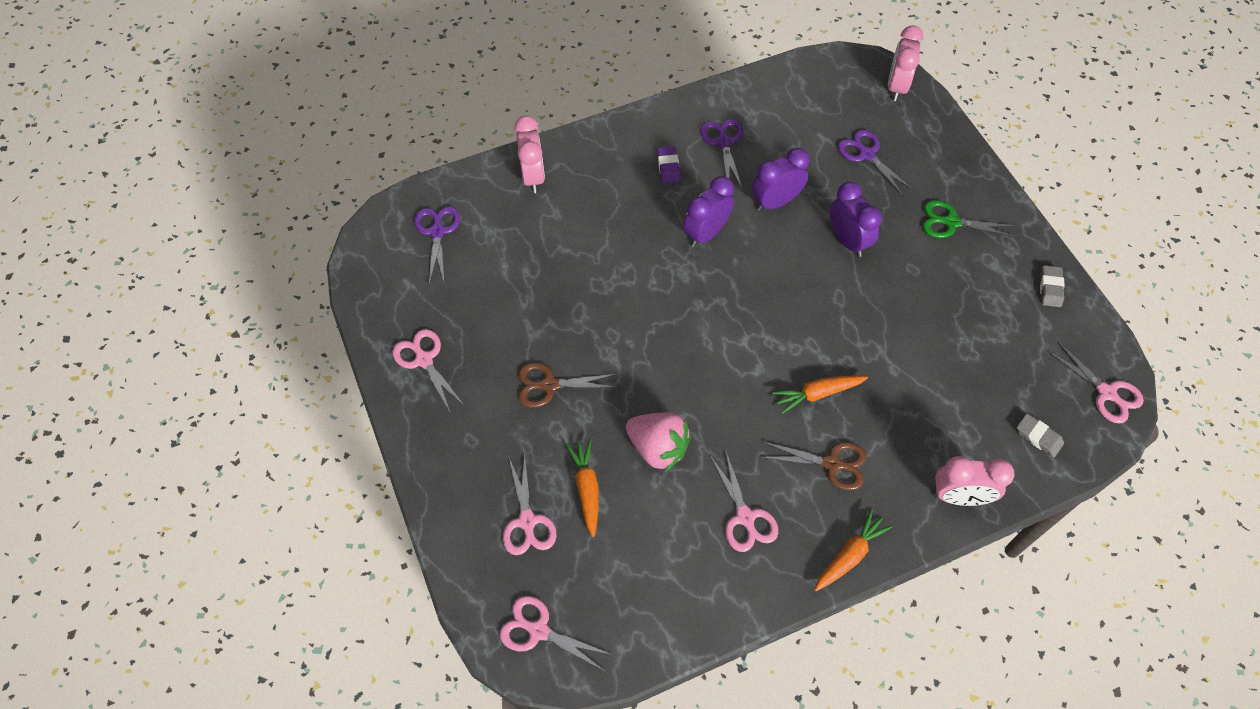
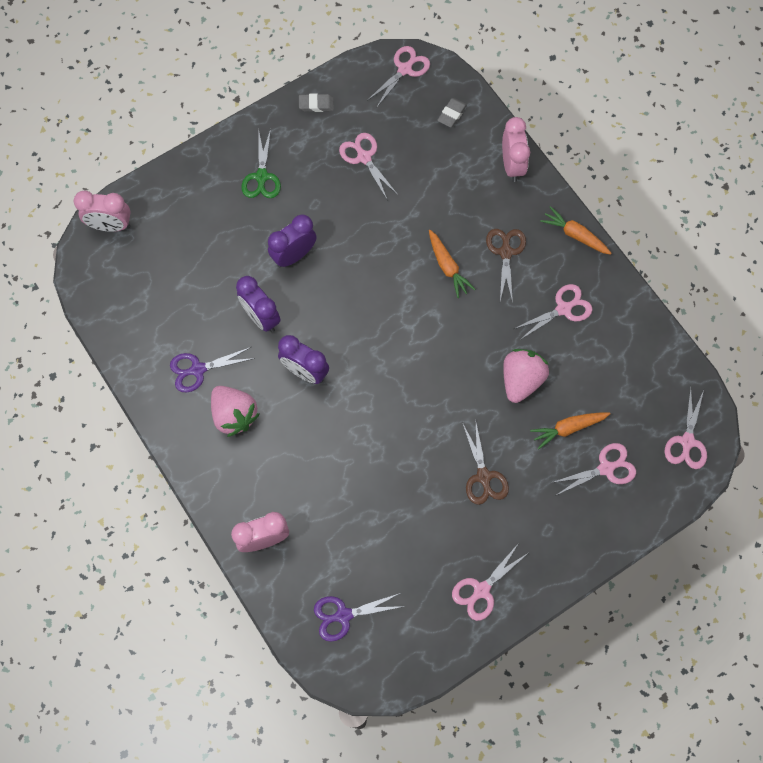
camera: 100 degrees left, 10 degrees up
purple eraser [657,146,681,183] -> pink strawberry [211,386,259,437]
purple scissors [838,130,914,197] -> none
none -> pink scissors [339,133,398,201]

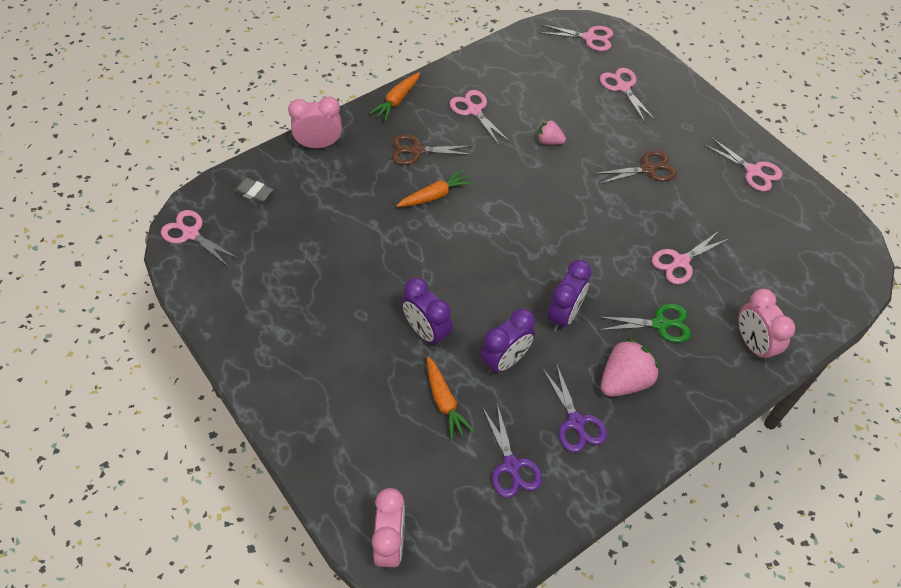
camera: 95 degrees left, 15 degrees down
green scissors [241,129,281,198] -> green scissors moved to [599,303,691,343]
grey eraser [299,93,334,112] -> none
purple scissors [314,593,405,642] -> purple scissors moved to [482,403,542,498]
pink scissors [339,133,398,201] -> pink scissors moved to [652,230,729,284]
pink strawberry [503,349,549,403] -> pink strawberry [537,120,566,145], size x0.56
orange carrot [530,412,611,449] -> orange carrot moved to [427,356,474,440]

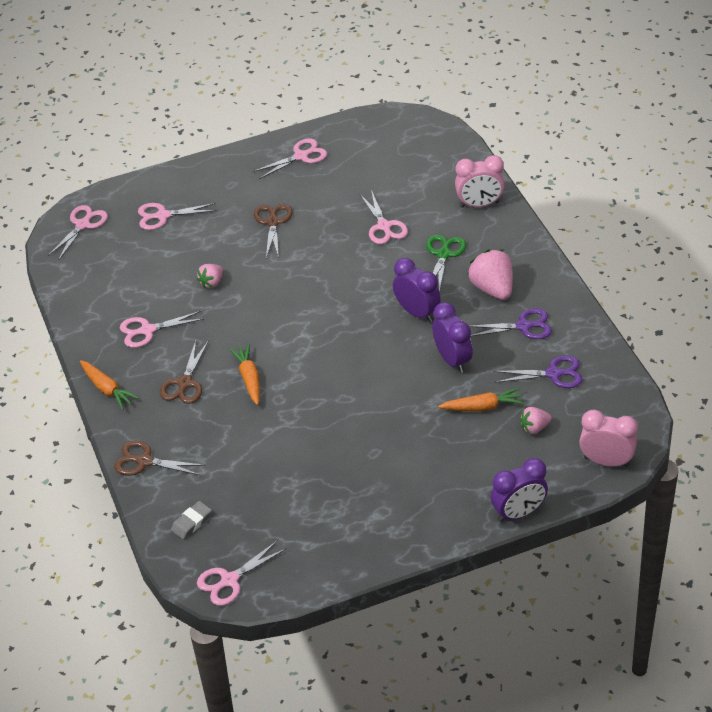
camera: 70 degrees left, 10 degrees down
pink clock [288,96,342,148] -> brown scissors [114,440,205,476]
purple clock [402,278,453,347] -> purple clock moved to [491,458,548,522]
none -> pink strawberry [520,407,552,434]

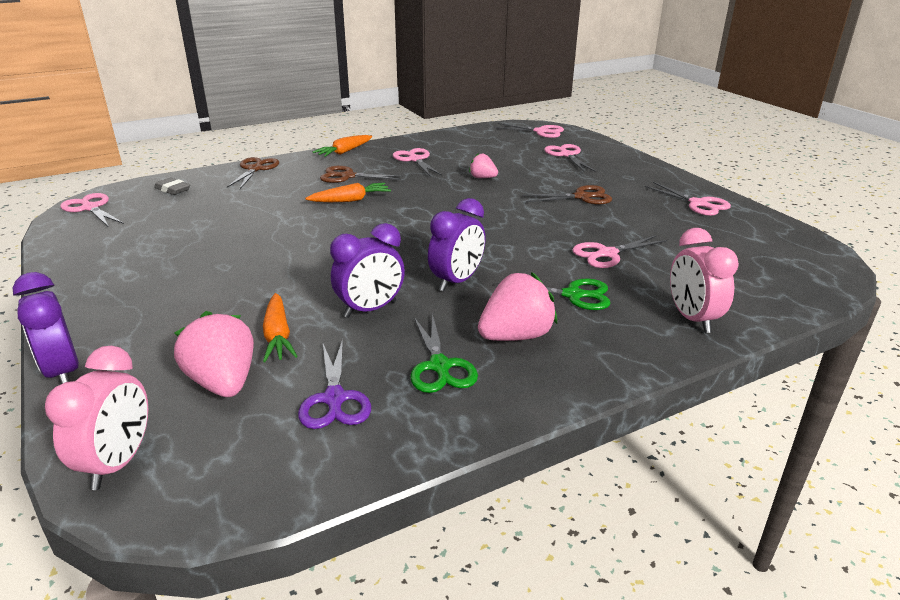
camera: 80 degrees right, 15 degrees down
purple scissors [469,308,552,339] -> green scissors [411,313,478,393]
pink strawberry [520,407,552,434] -> pink strawberry [174,311,254,397], size x1.78

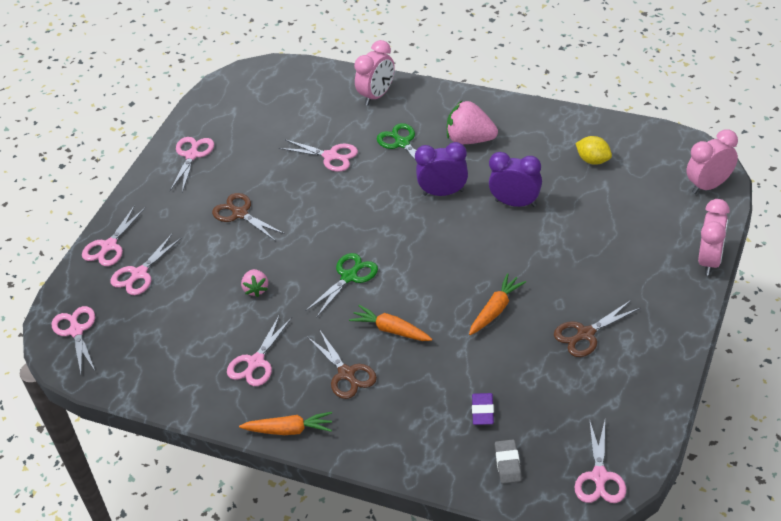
camera: 125 degrees left, 15 degrees up
purple clock [12,272,79,384] -> pink clock [698,199,730,276]
pink strawberry [174,311,254,397] -> none
brown scissors [227,157,279,189] -> brown scissors moved to [554,300,641,357]
orange carrot [263,293,298,362] -> orange carrot moved to [469,273,526,335]
purple scissors [298,339,371,429] -> yellow lemon [576,136,612,165]
green scissors [411,313,478,393] -> green scissors moved to [305,253,378,318]
none -> pink scissors [82,205,145,266]
none -> purple eraser [472,393,494,425]

